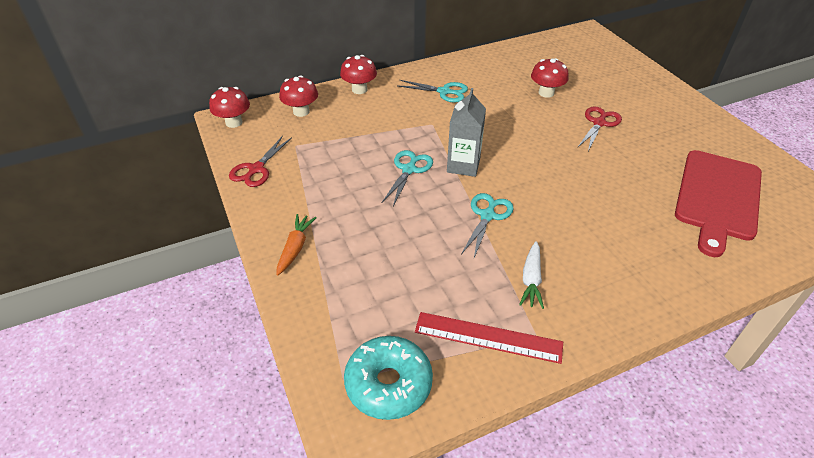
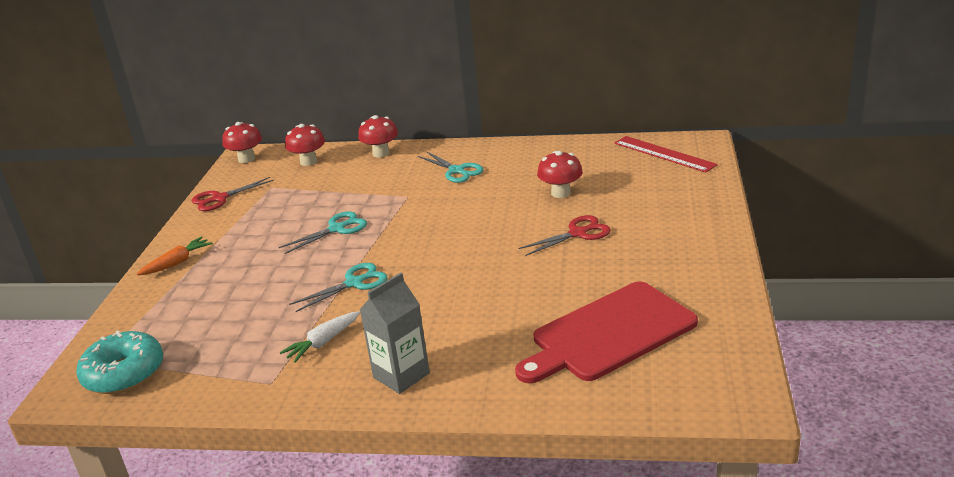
camera: 35 degrees right, 15 degrees down
red ruler [415,312,563,364] -> red ruler moved to [614,136,718,172]
grey carton [447,88,486,177] -> grey carton moved to [359,273,430,394]

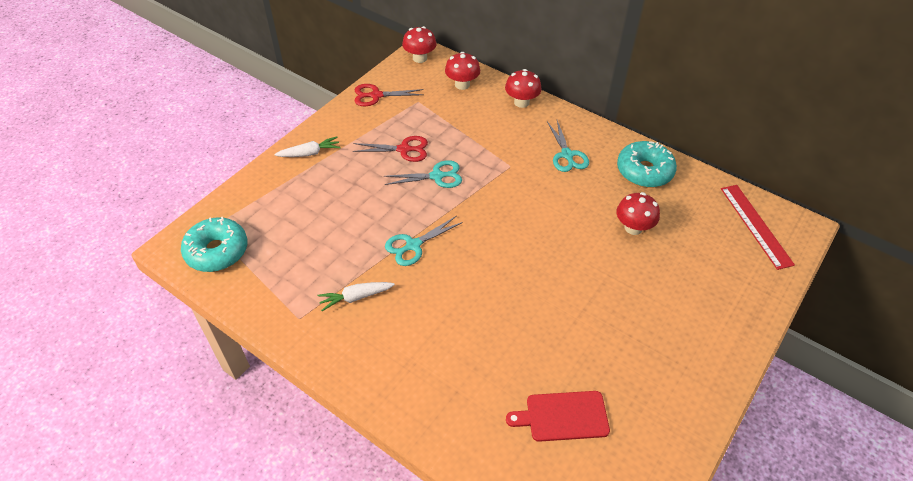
camera: 25 degrees right, 20 degrees up
orange carrot [137,236,213,275] -> white carrot [274,136,341,157]
turquoise scissors [289,263,388,312] -> turquoise scissors turned 150 degrees clockwise [385,216,463,266]
grey carton [359,273,430,394] -> none
red cutting board [515,281,698,383] -> red cutting board [506,391,610,442], size x0.58
red scissors [518,215,611,256] -> red scissors moved to [352,136,428,162]
none -> turquoise donut [617,141,677,188]

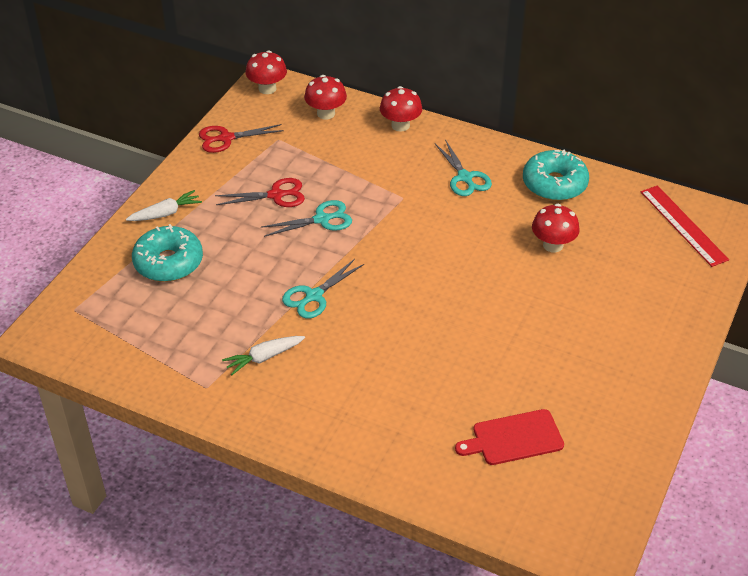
camera: 10 degrees left, 5 degrees down
turquoise donut [181,217,248,272] -> turquoise donut moved to [132,224,203,282]

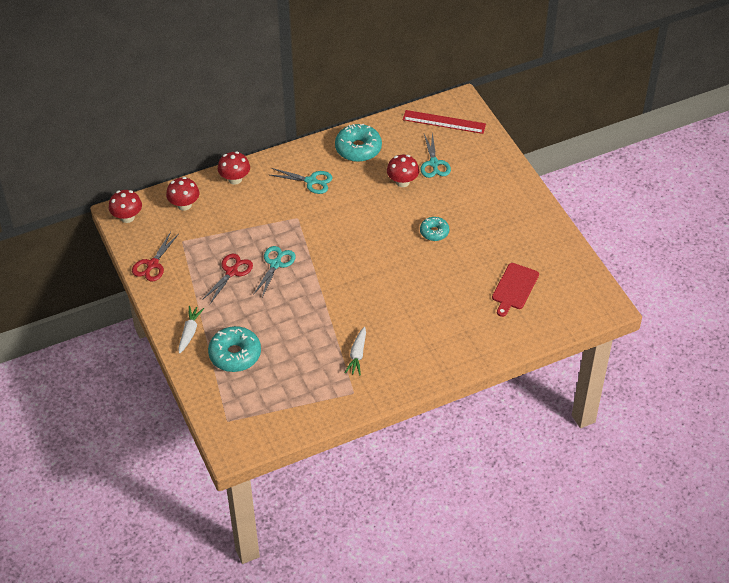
camera: 50 degrees left, 5 degrees up
turquoise scissors [282,259,364,319] -> turquoise scissors moved to [421,132,451,178]
none -> turquoise donut [420,217,449,241]

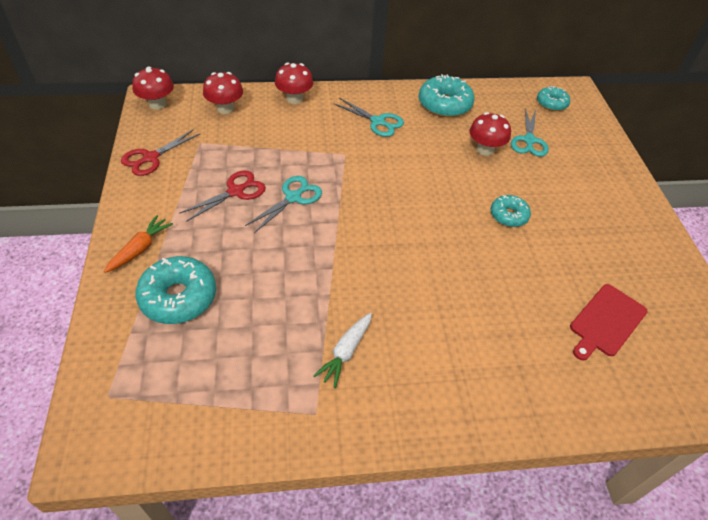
camera: 15 degrees right, 0 degrees up
white carrot [178,306,204,354] -> orange carrot [104,215,173,273]
red ruler [403,110,486,134] -> turquoise donut [537,86,570,111]

